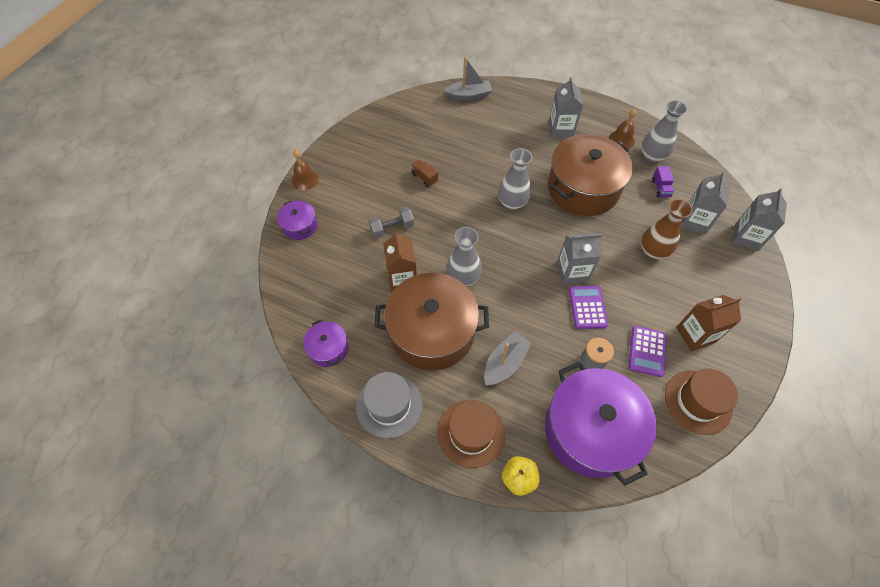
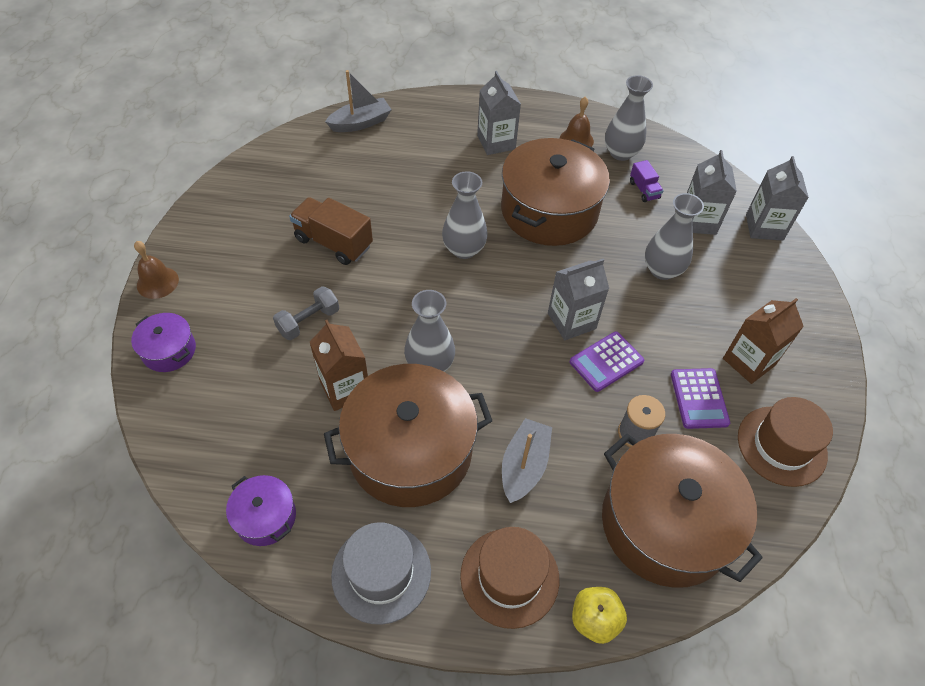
camera: 20 degrees left, 5 degrees down
brown truck [411,160,438,187] -> brown truck [289,197,373,265], size x1.88
purple pot [545,362,657,485] -> brown pot [602,434,763,588]
purple calculator [569,286,608,329] -> purple calculator turned 105 degrees counterclockwise [569,331,644,392]
brown vase [641,199,693,259] -> grey vase [645,193,704,280]

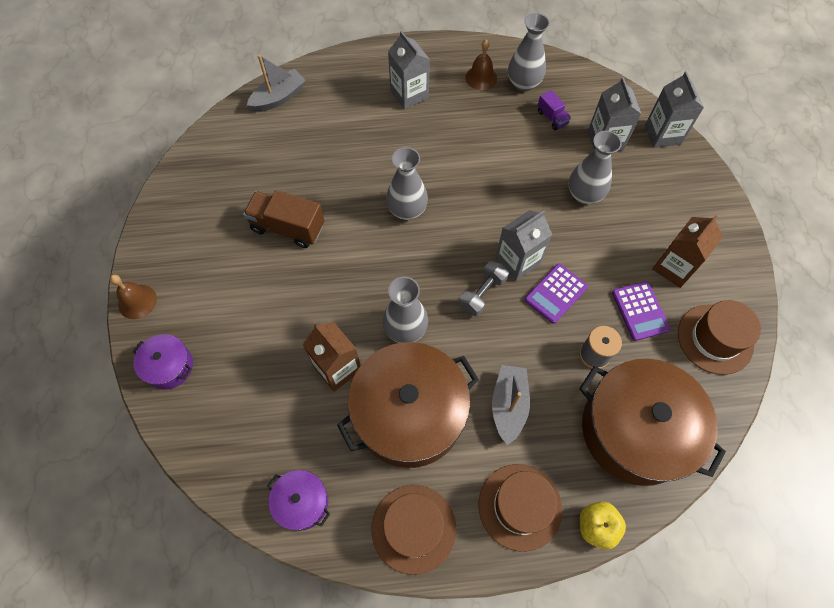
camera: 10 degrees left, 10 degrees up
grey dumbbell [273,286,339,340] -> grey dumbbell moved to [459,261,509,317]
grey hat [331,522,431,625] -> brown hat [371,485,456,575]
brown pot [501,138,610,246] -> none

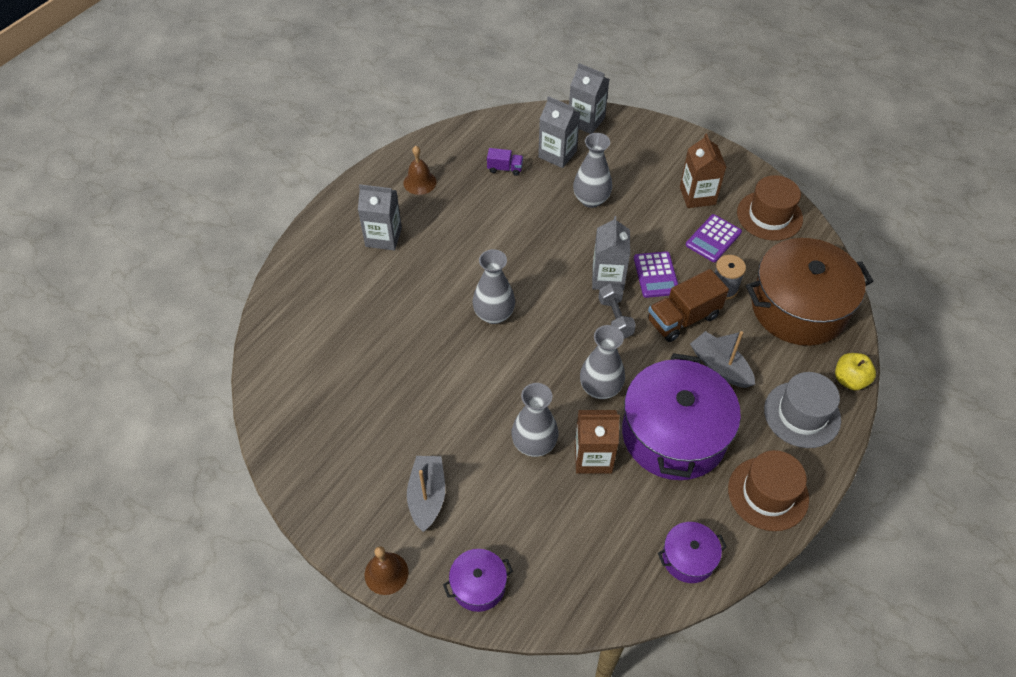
camera: 50 degrees left, 10 degrees down
brown truck [243,190,324,248] -> brown truck moved to [648,269,729,342]
grey boat [247,54,306,112] -> grey boat moved to [407,456,445,532]
brown pot [337,342,479,468] -> purple pot [622,353,741,480]
brown hat [479,464,563,552] -> grey hat [764,372,841,448]
grey vase [508,13,550,92] -> grey vase moved to [511,383,558,457]
purple calculator [612,281,671,341] -> purple calculator turned 105 degrees clockwise [686,214,742,262]

